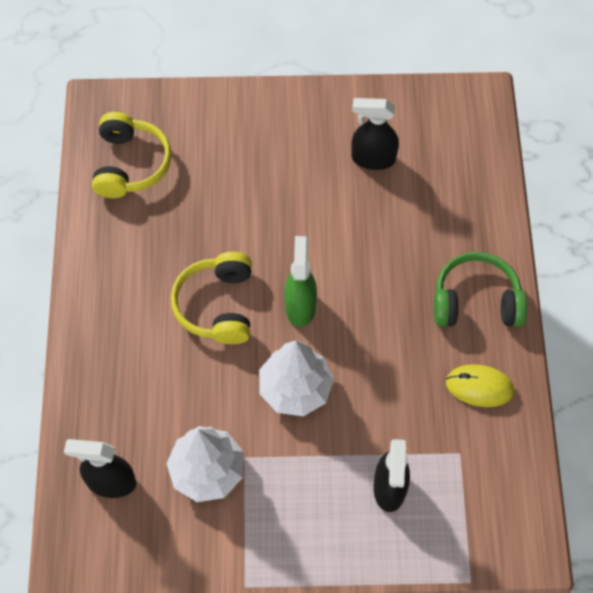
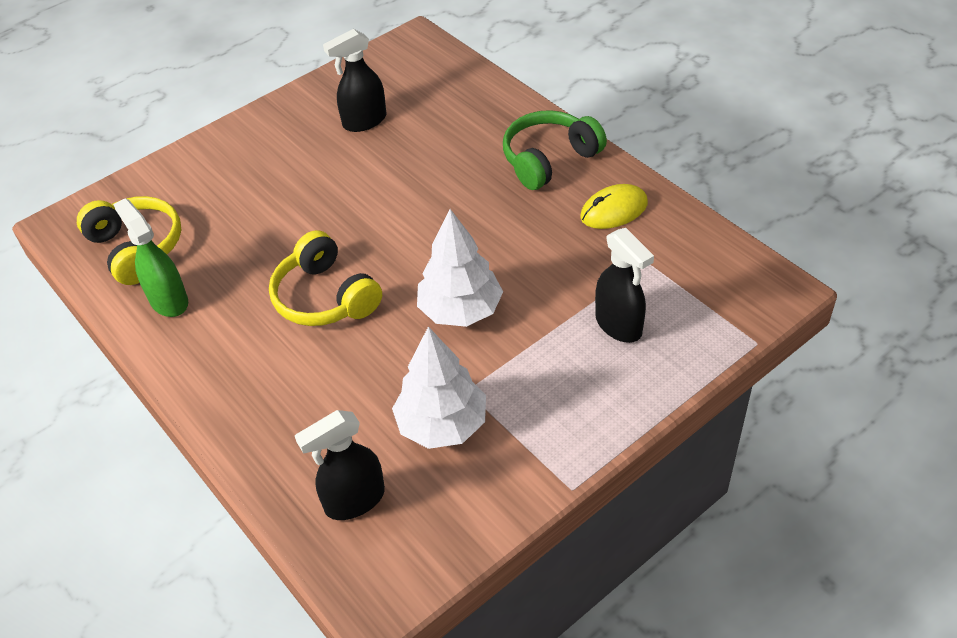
camera: 35 degrees left, 15 degrees down
green spray bottle [284,236,317,327] -> green spray bottle moved to [113,198,188,317]

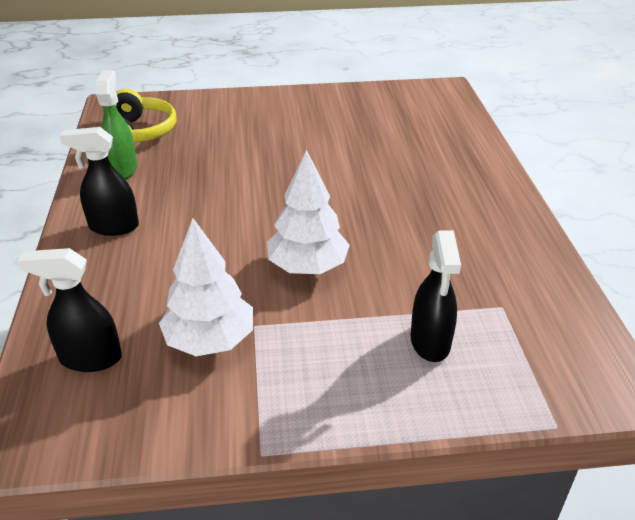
camera: 30 degrees right, 10 degrees down
yellow headphones [269,230,382,326] -> none
black spray bottle [323,29,386,132] -> black spray bottle moved to [59,127,139,236]
green headphones [503,110,607,190] -> none
yellow mouse [580,184,648,229] -> none

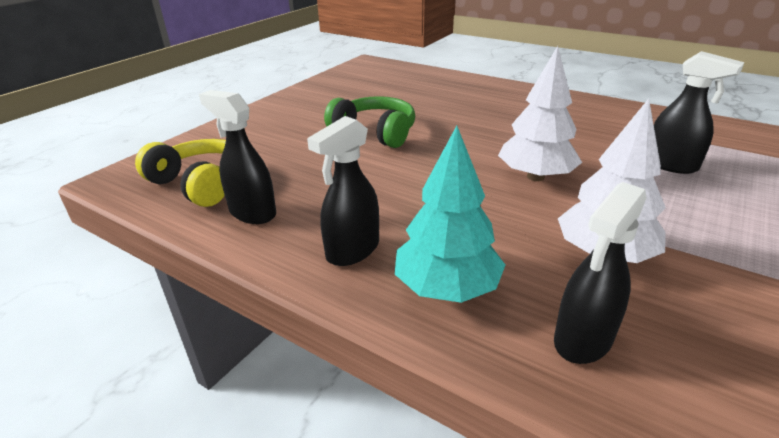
camera: 50 degrees left, 5 degrees down
green spray bottle [96,70,137,180] -> black spray bottle [199,90,276,224]
none -> green headphones [324,96,415,148]
none -> turquoise tree [395,126,506,303]

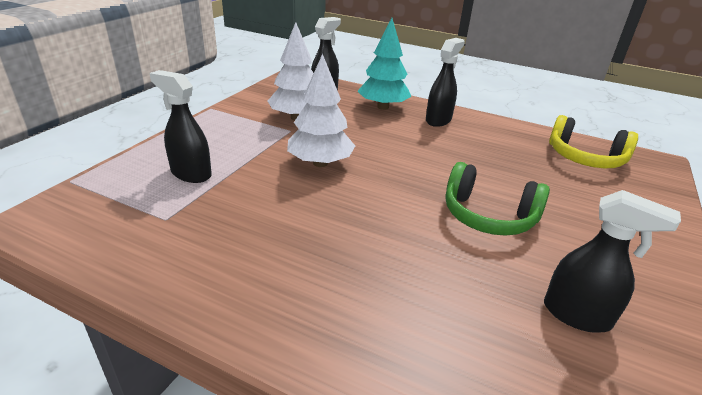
camera: 170 degrees right, 0 degrees up
black spray bottle [199,90,276,224] -> black spray bottle moved to [544,190,681,333]

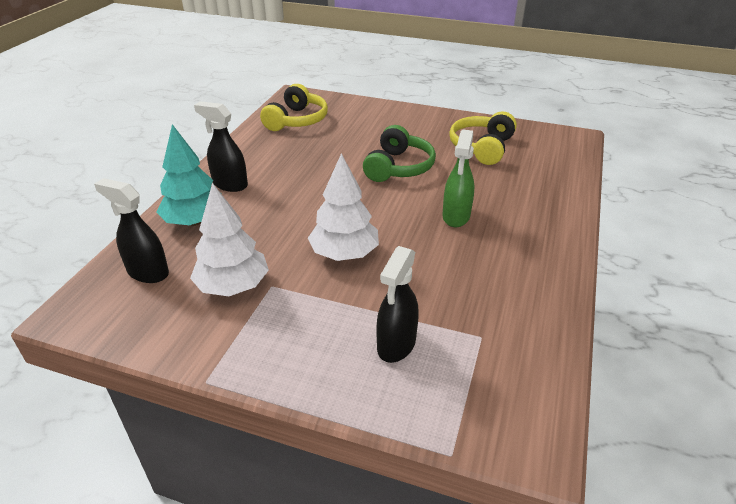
camera: 95 degrees left, 5 degrees up
black spray bottle [544,190,681,333] -> yellow headphones [449,112,517,165]
none -> green spray bottle [442,130,474,227]

